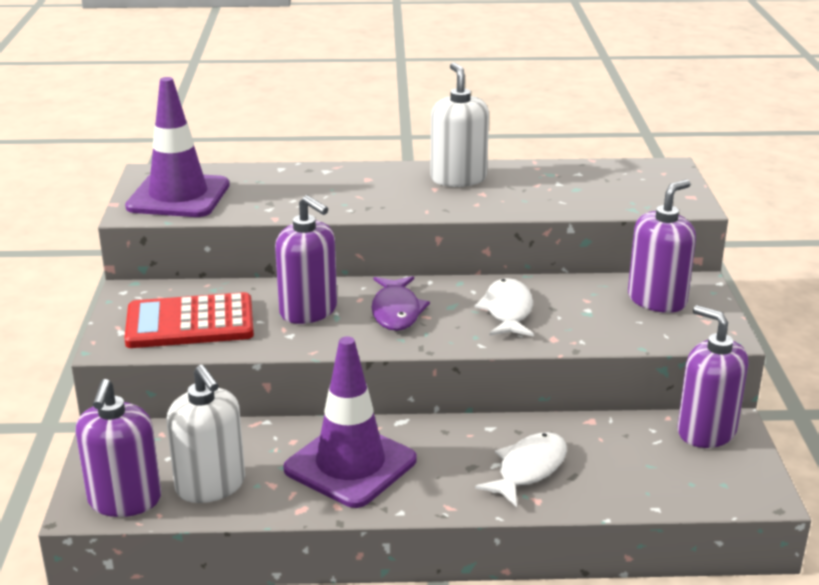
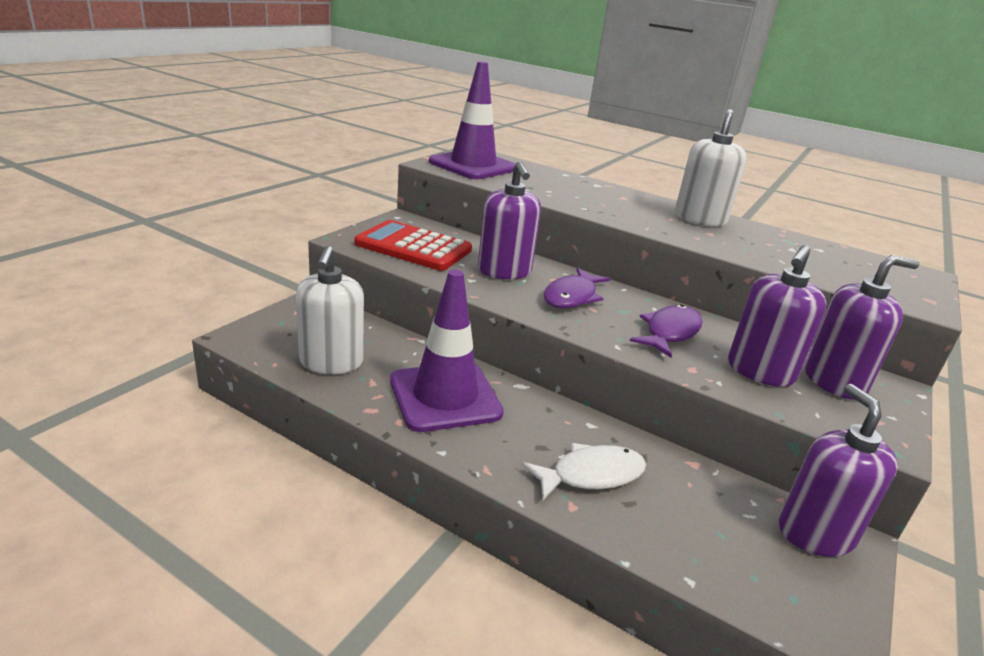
camera: 30 degrees right, 0 degrees up
purple soap dispenser [76,379,161,517] -> purple soap dispenser moved to [728,245,827,387]
white fish [474,278,534,336] -> purple fish [630,304,702,357]

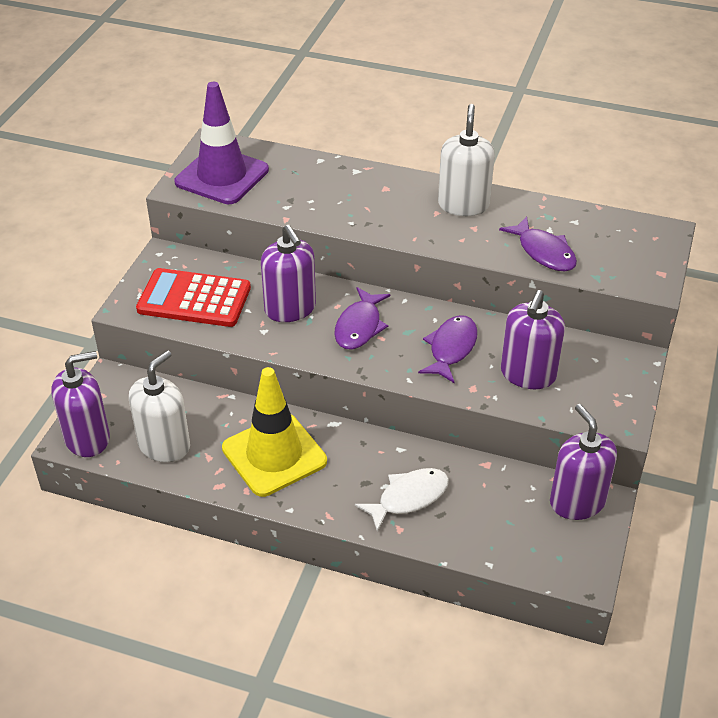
camera: 10 degrees left, 15 degrees up
white soap dispenser [296,246,364,374] -> white soap dispenser turned 135 degrees counterclockwise [129,350,190,463]
purple traffic cone [390,270,504,432] -> yellow traffic cone [222,367,327,497]
purple soap dispenser [805,255,920,400] -> purple soap dispenser moved to [51,351,110,457]
none -> purple fish [499,216,577,271]

